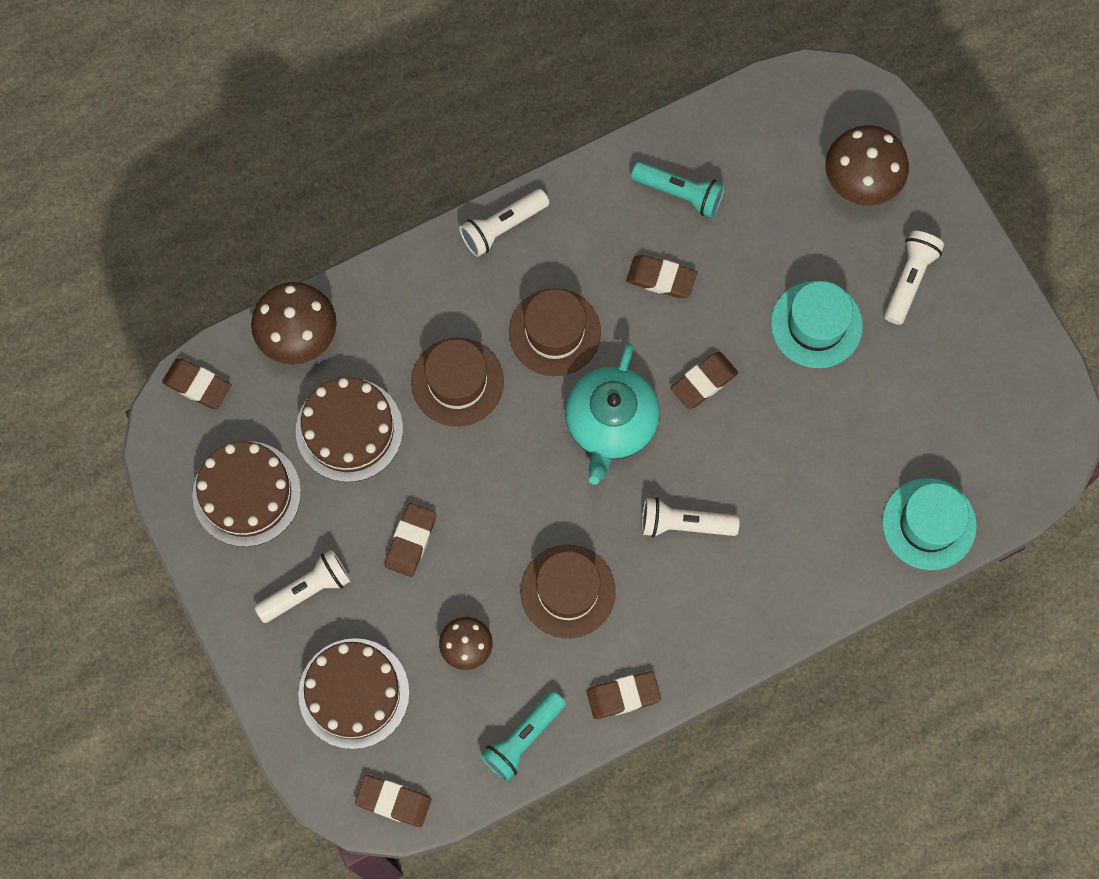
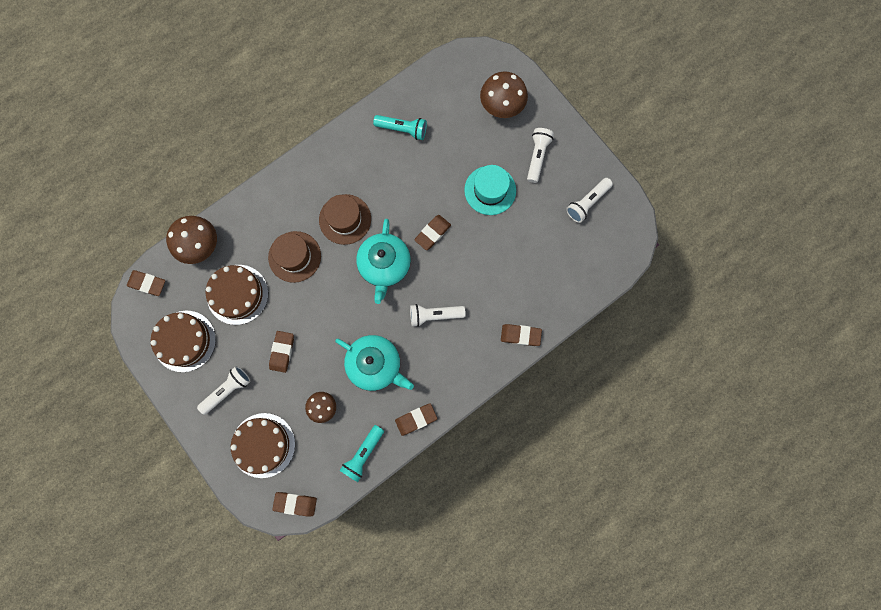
camera: 10 degrees left, 5 degrees up
white flashlight [459,189,549,257] -> white flashlight moved to [566,178,613,223]
brown hat [520,545,616,638] -> turquoise teapot [335,335,414,391]
brown eraser [626,255,697,298] -> brown eraser moved to [501,324,542,346]
turquoise hat [882,478,977,570] -> none

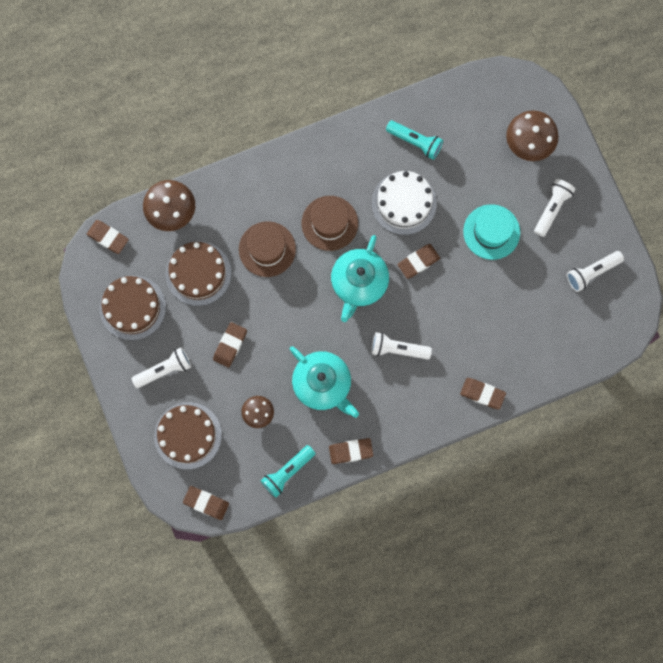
camera: 15 degrees right, 0 degrees up
none -> white cake [372,171,437,235]

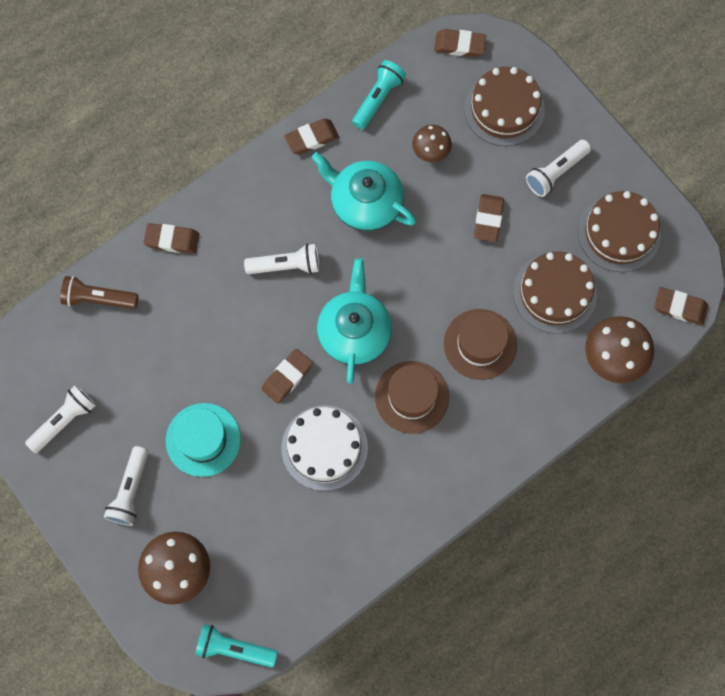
camera: 165 degrees right, 5 degrees down
turquoise flashlight [386,120,443,160] -> turquoise flashlight moved to [195,624,278,668]
none -> brown flashlight [60,276,138,309]

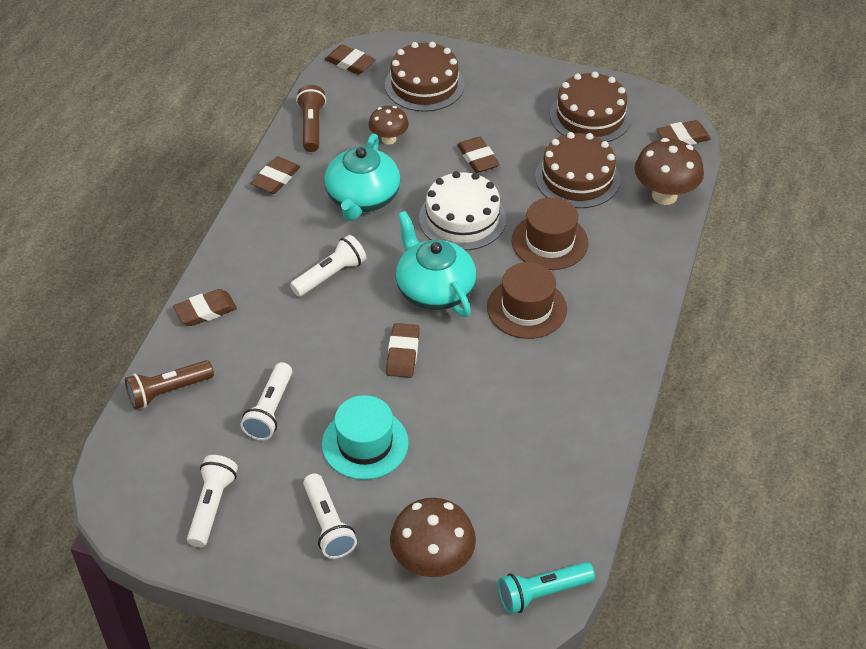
camera: 35 degrees left, 25 degrees down
white cake [281,405,368,491] -> white cake moved to [419,171,506,250]
turquoise teapot [312,152,416,231] -> turquoise teapot turned 75 degrees counterclockwise [324,134,401,221]
turquoise flashlight [352,60,406,130] -> brown flashlight [296,85,326,152]
brown eraser [434,29,486,57] -> brown eraser turned 60 degrees clockwise [325,45,376,75]
white flashlight [526,140,591,197] -> white flashlight moved to [241,362,292,440]

